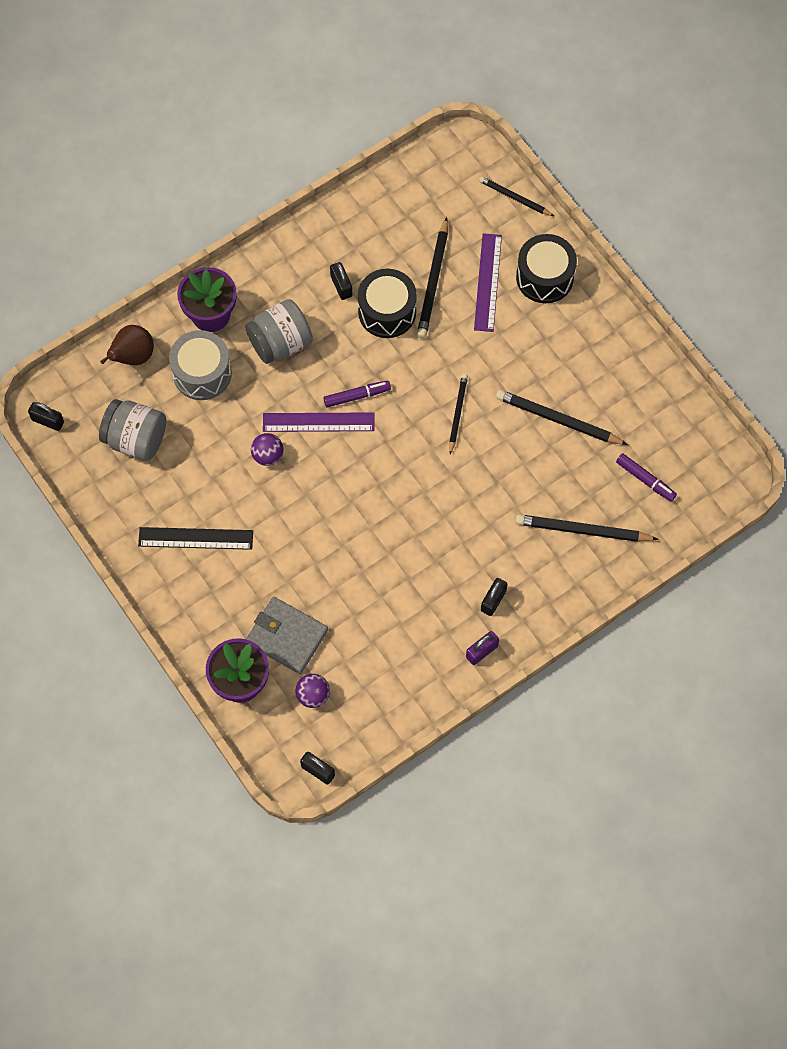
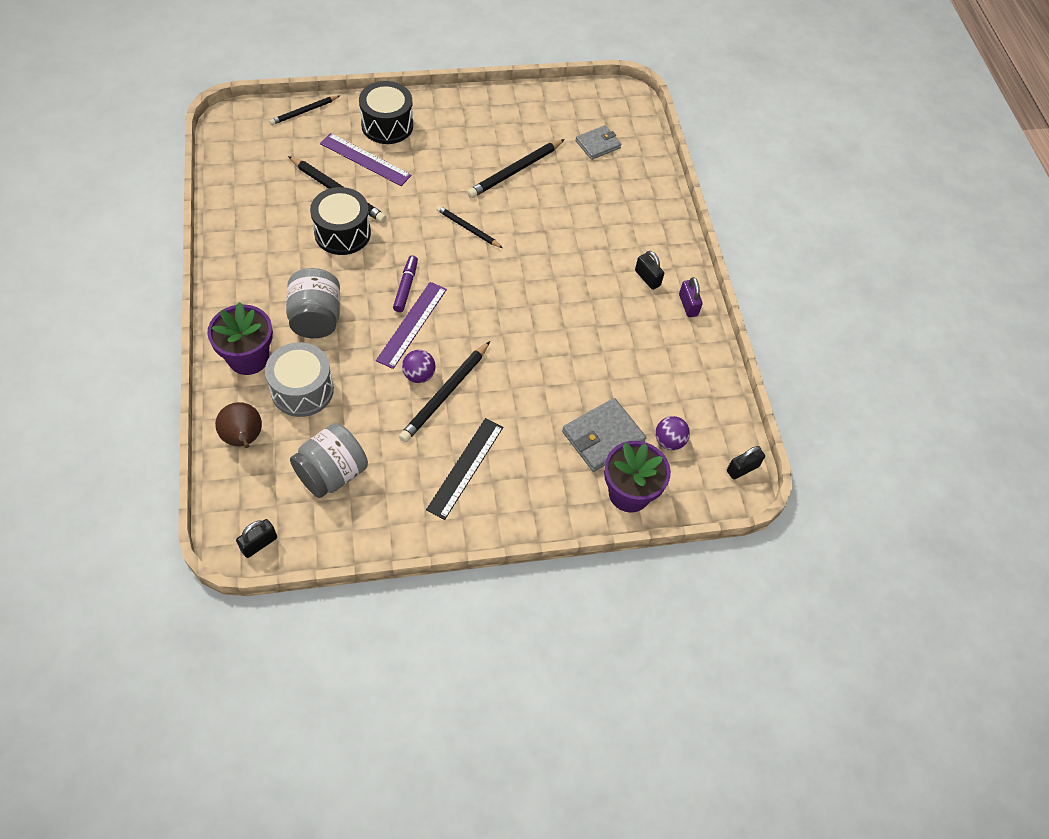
camera: 70 degrees left, 10 degrees down
black padlock [330,262,352,300] -> none
black pencil [515,514,659,542] -> black pencil moved to [399,341,490,442]
purple marker [616,453,677,502] -> grey wallet [576,125,621,160]

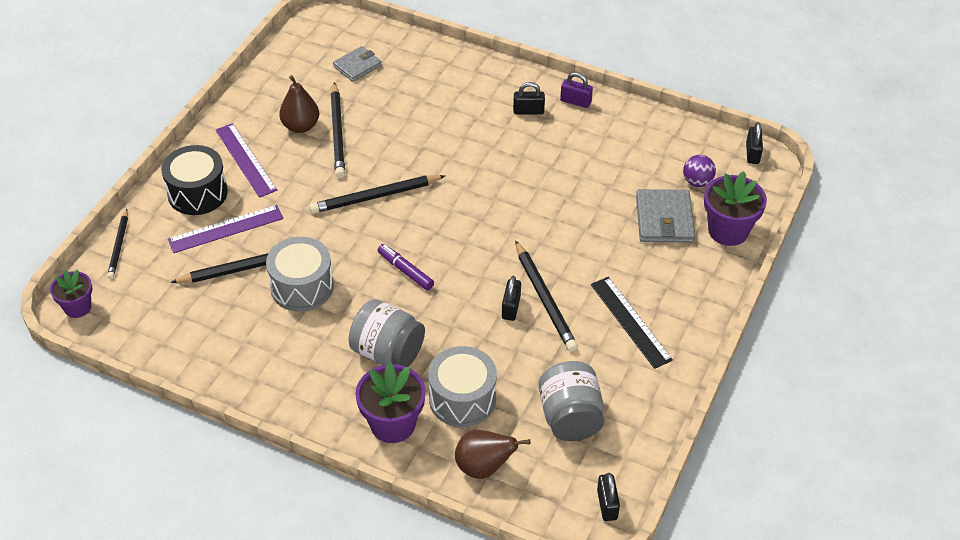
camera: 50 degrees left, 10 degrees down
black drum [310,187,371,255] -> grey drum [266,237,334,312]
purple ruler [376,282,447,369] -> purple ruler moved to [216,123,277,198]
purple ball [402,350,436,383] -> black padlock [502,276,521,321]
black pencil [436,205,503,248] -> black pencil [309,175,445,214], size x1.58
grey wallet [576,125,621,160] -> grey wallet turned 45 degrees clockwise [333,46,382,82]
none -> purple flower pot [50,270,92,318]
none -> brown pear [279,75,319,133]

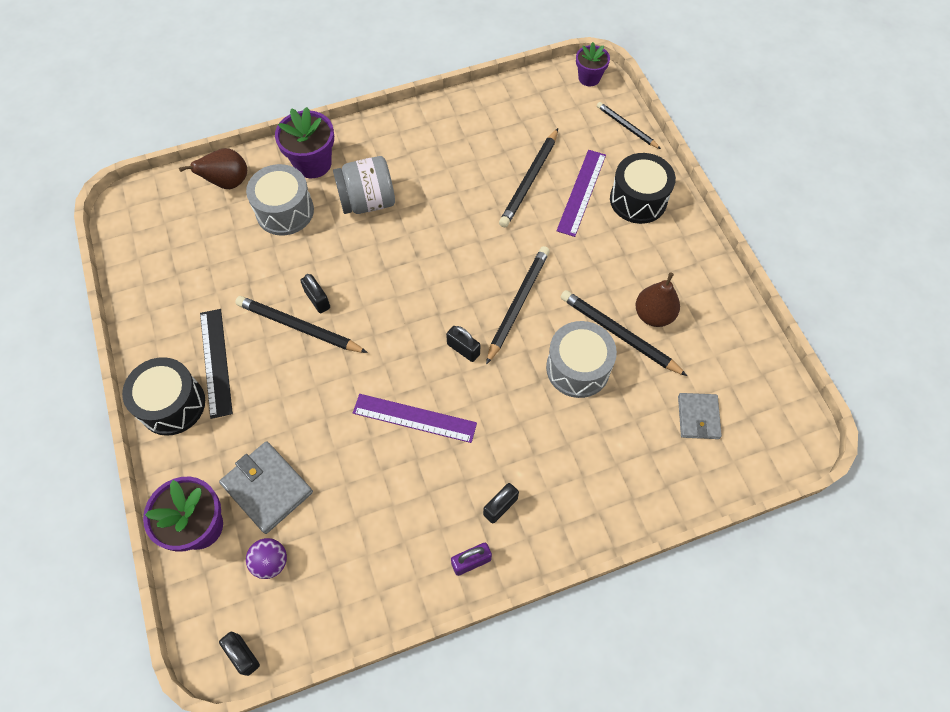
camera: 135 degrees right, 15 degrees up
purple ruler [216,123,277,198] -> purple ruler moved to [353,394,477,443]
grey drum [266,237,334,312] -> grey drum moved to [546,321,617,398]
purple marker [378,244,434,290] -> none
grey jar [538,361,604,441] -> none
black ruler [591,277,673,369] -> black ruler turned 60 degrees clockwise [200,309,233,419]
black padlock [597,473,620,521] -> black padlock moved to [446,326,480,362]
none -> black drum [122,357,205,436]

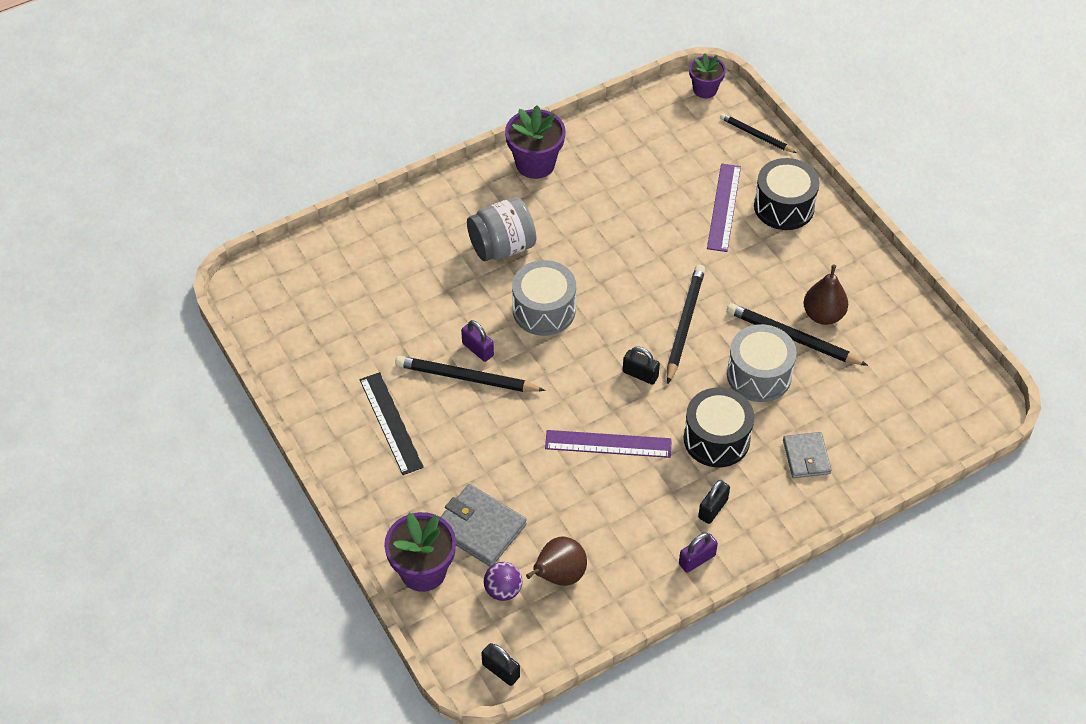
camera: 10 degrees left, 10 degrees down
black drum [122,357,205,436] -> black drum moved to [684,387,754,467]
brown pear [179,148,247,189] -> brown pear moved to [526,537,587,586]
grey drum [246,164,314,235] -> grey drum moved to [512,260,576,336]
purple flower pot [275,107,334,178] -> purple flower pot moved to [505,105,565,179]
black padlock [301,274,330,313] -> purple padlock [461,320,494,362]
black pencil [499,128,558,227] -> none
grey wallet [678,393,722,439] -> grey wallet moved to [783,432,832,478]

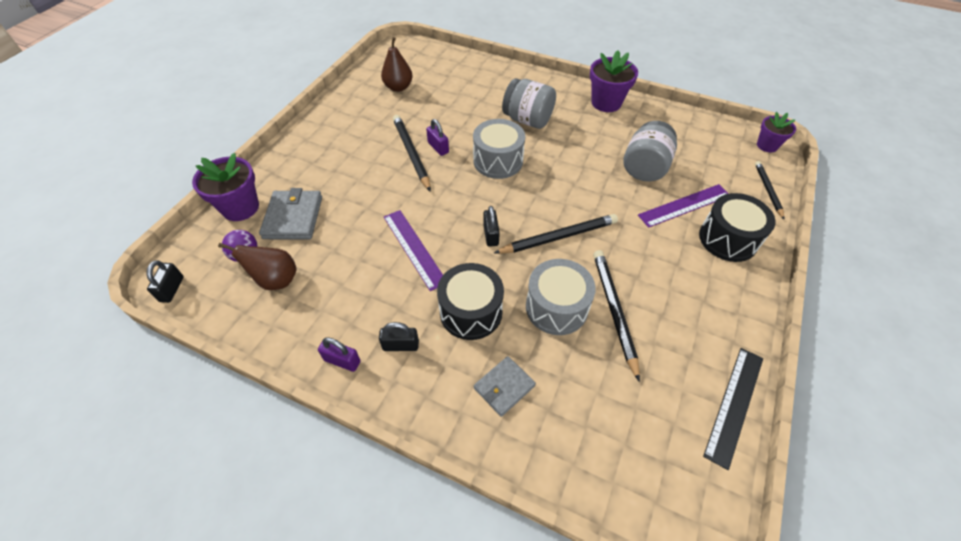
camera: 55 degrees right, 0 degrees up
black ruler [360,372,424,475] -> black ruler moved to [703,348,763,470]
purple padlock [461,320,494,362] -> purple padlock turned 45 degrees counterclockwise [426,119,449,156]
brown pear [803,265,848,325] -> brown pear moved to [381,37,412,92]
none -> grey jar [623,121,677,182]

